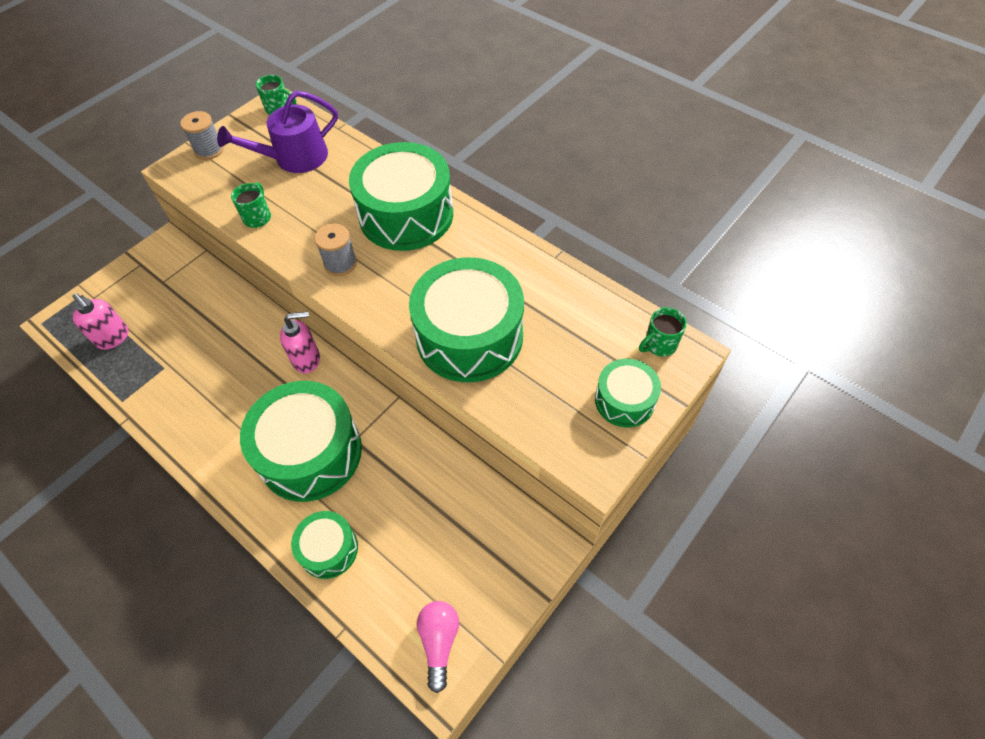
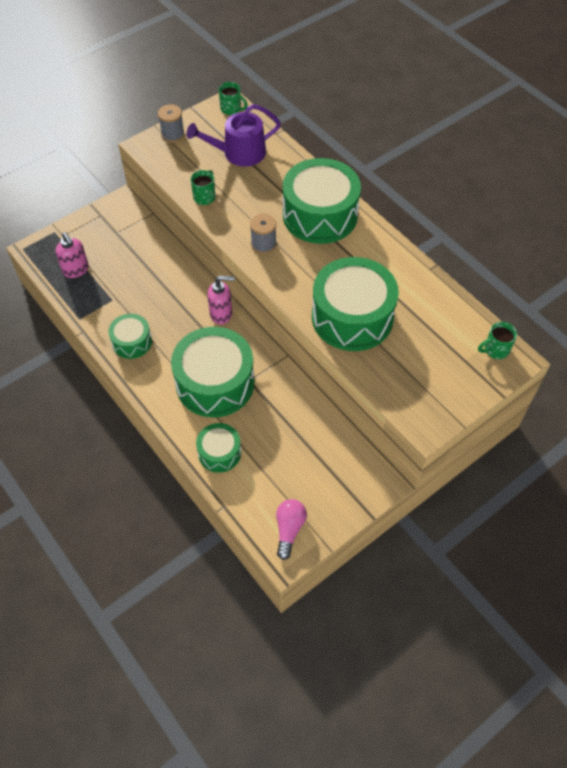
camera: 10 degrees right, 0 degrees up
green drum [595,359,661,427] -> green drum moved to [108,314,152,359]

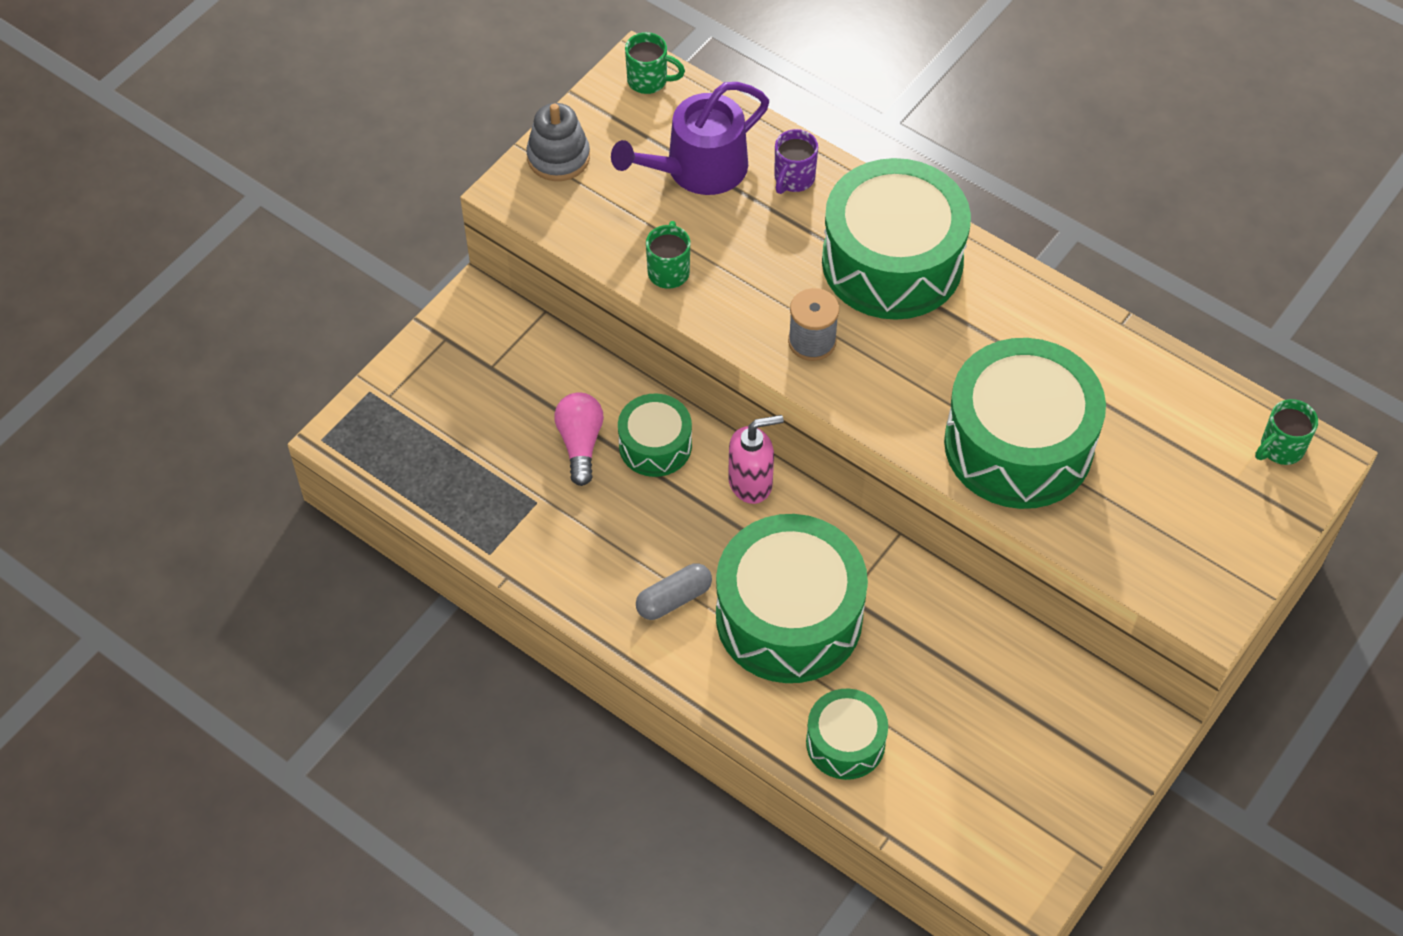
camera: 15 degrees left, 0 degrees up
pink soap dispenser [55,232,89,278] -> none
green drum [108,314,152,359] -> green drum moved to [618,394,692,477]
grey spool [158,105,185,143] -> grey stacking toy [526,103,590,181]
pink light bulb [276,499,307,560] -> pink light bulb moved to [554,392,604,486]
none -> grey capsule [636,563,712,620]
none -> purple mug [774,129,818,194]

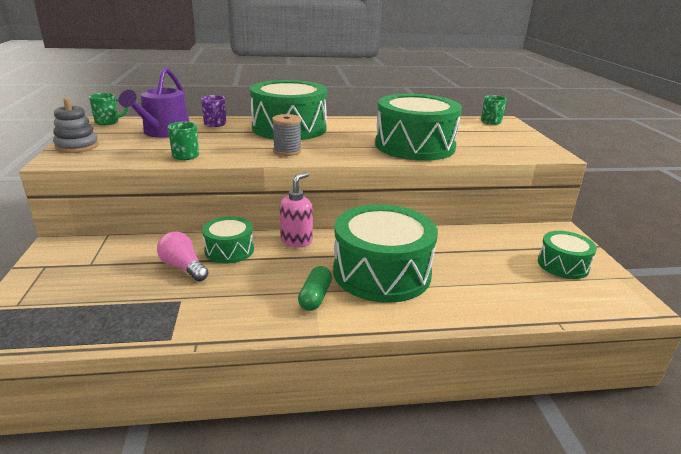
camera: 45 degrees left, 30 degrees down
grey capsule [636,563,712,620] -> green capsule [298,266,332,311]
green drum [806,689,888,780] -> green drum moved to [538,231,597,279]

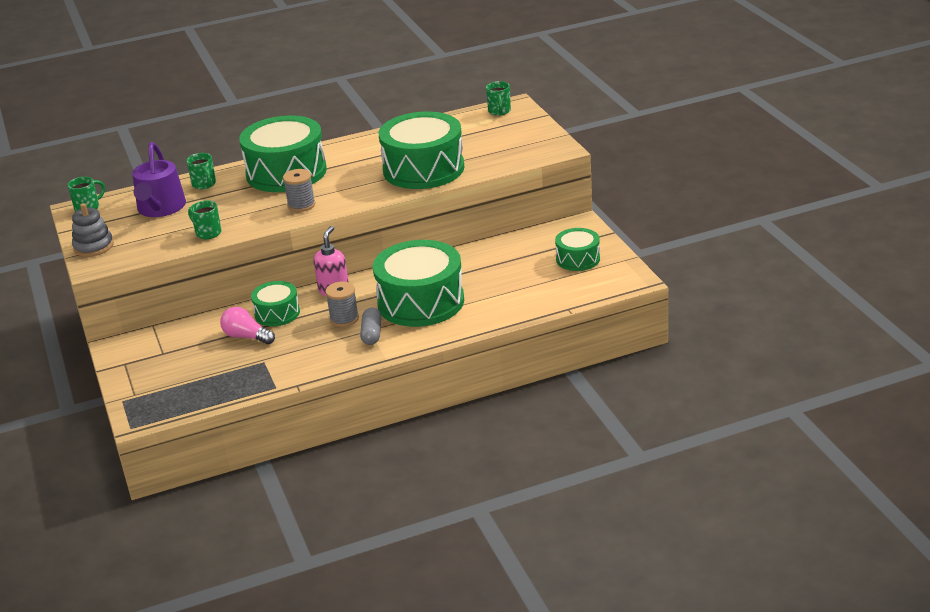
camera: 10 degrees left, 5 degrees up
purple mug [201,95,226,127] -> green mug [186,153,216,189]
green capsule [298,266,332,311] -> grey capsule [360,307,382,345]
none -> grey spool [325,281,359,327]

